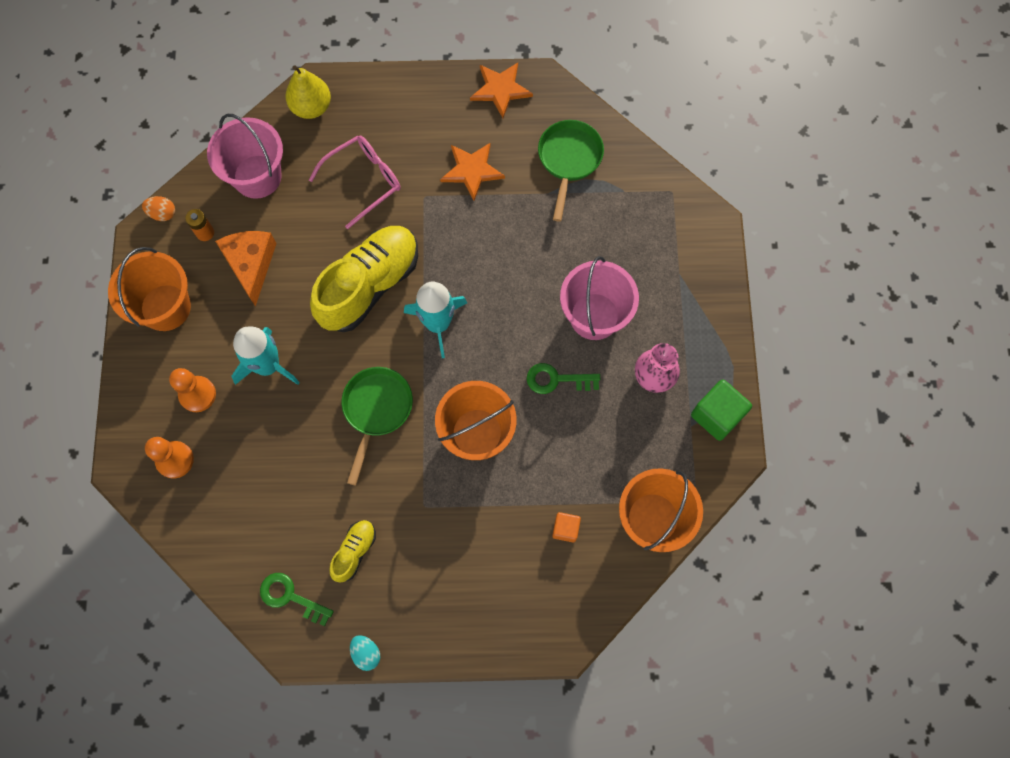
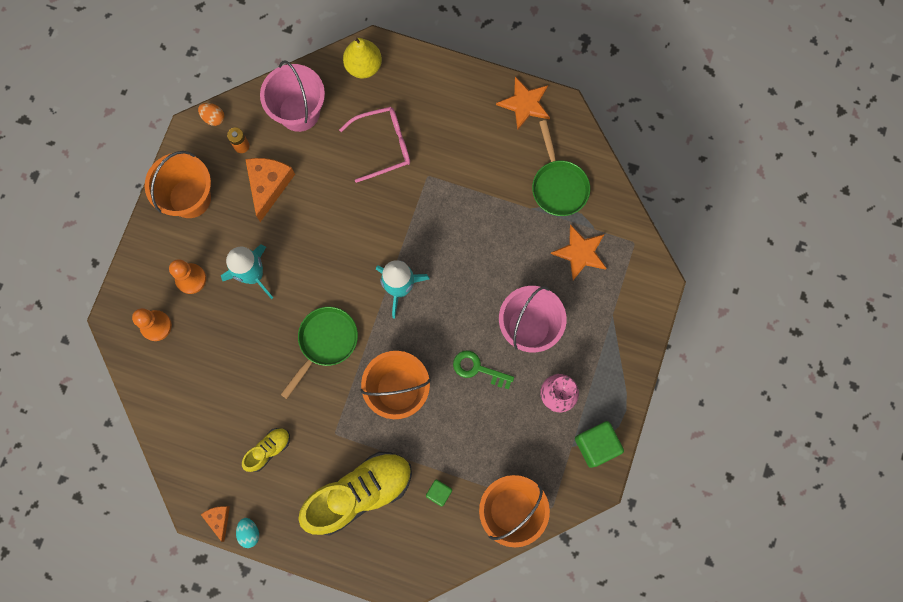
camera: 20 degrees right, 5 degrees up
green key [260,573,334,626] -> none
yellow shoe [310,226,418,332] -> yellow shoe moved to [298,451,412,535]
orange star [440,142,505,201] -> orange star moved to [551,224,607,280]
green pan [538,120,604,222] -> green pan turned 135 degrees clockwise [532,120,590,216]
orange cube [552,512,581,542] -> green cube [426,480,452,506]
none -> orange cheese [201,506,230,542]

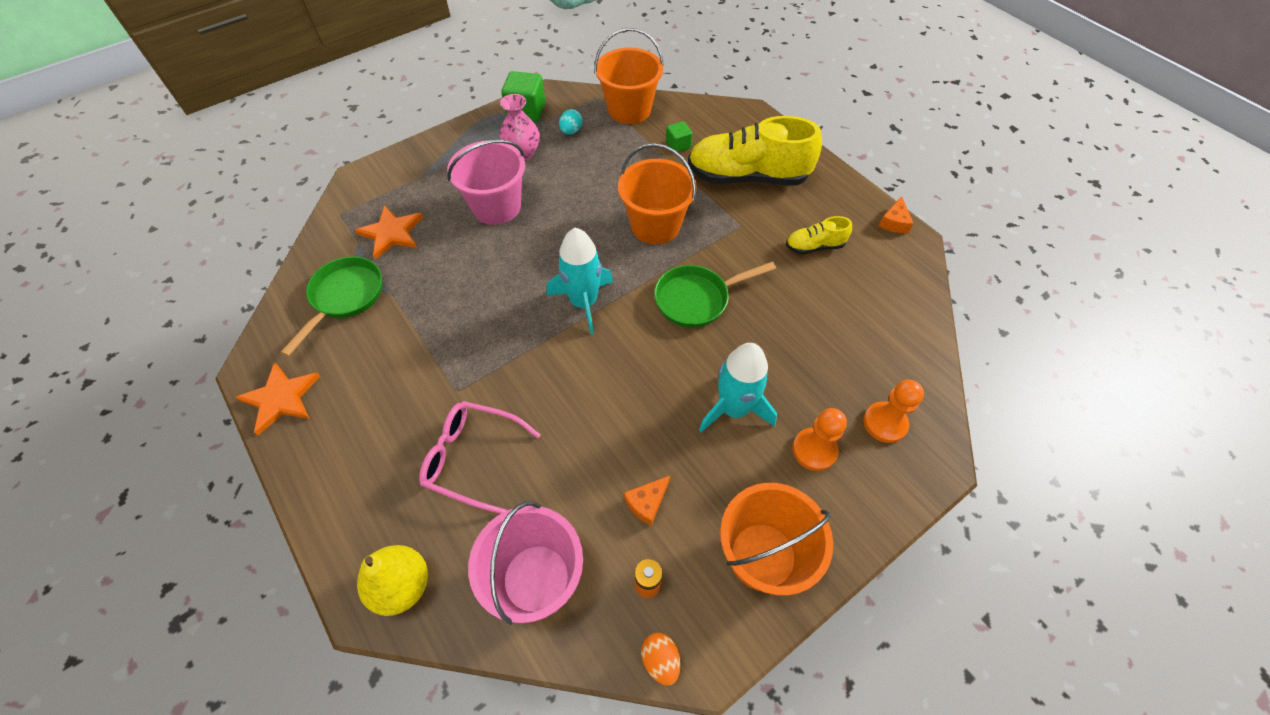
camera: 145 degrees left, 20 degrees down
turquoise egg [236,518,259,548] -> turquoise egg moved to [559,109,582,135]
orange cheese [245,158,295,222] -> orange cheese [624,476,670,526], size x0.54
green key [453,351,514,389] -> none

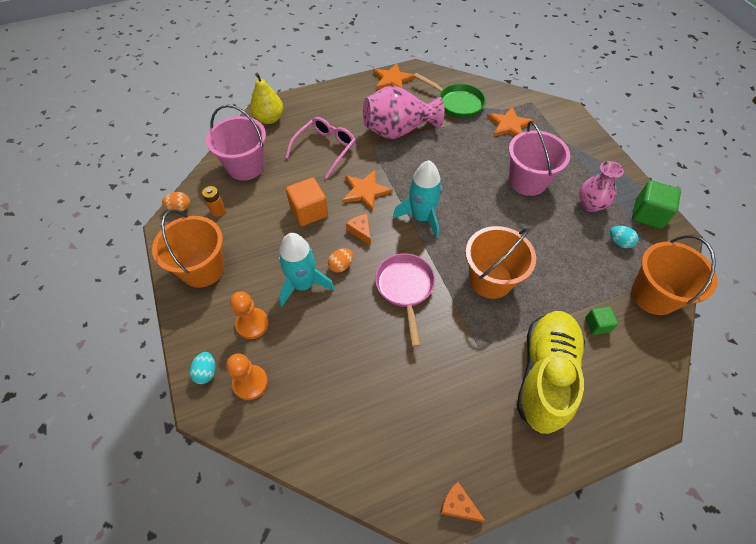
camera: 105 degrees right, 0 degrees up
orange cheese [624,476,670,526] -> orange cheese moved to [346,214,371,245]
green pan [654,262,776,328] -> pink pan [375,253,435,347]
yellow shoe [786,216,852,254] -> none
none -> turquoise egg [190,352,215,384]
none -> orange cube [286,177,328,226]
none -> orange egg [328,248,353,272]
none -> orange star [342,170,393,212]
none -> pink vase [363,86,445,139]

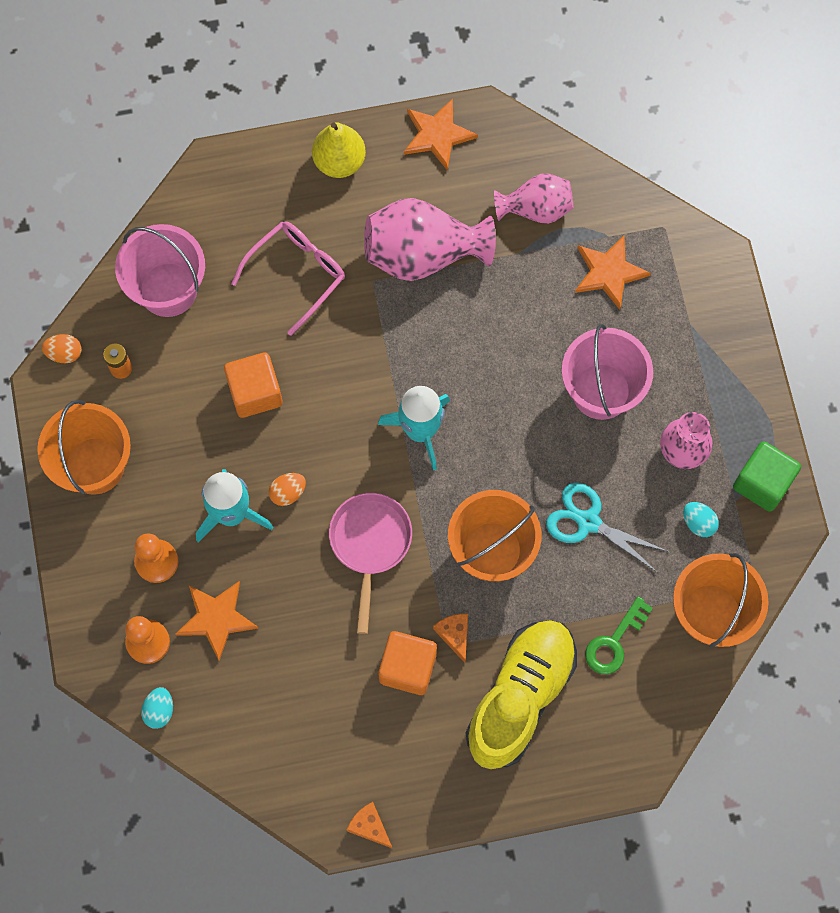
camera: 10 degrees right, 15 degrees up
turquoise egg [190,352,215,384] -> turquoise egg moved to [141,687,173,729]
yellow pear [250,73,283,124] -> yellow pear moved to [312,122,366,178]
orange star [342,170,393,212] -> orange star moved to [176,581,258,661]
orange cheese [346,214,371,245] -> orange cheese moved to [433,614,468,663]
green pan [413,73,486,118] -> pink vase [494,173,573,224]
green cube [585,306,618,335] -> green key [585,596,653,674]
none -> orange cube [379,631,437,695]
none -> turquoise scissors [546,483,669,572]

